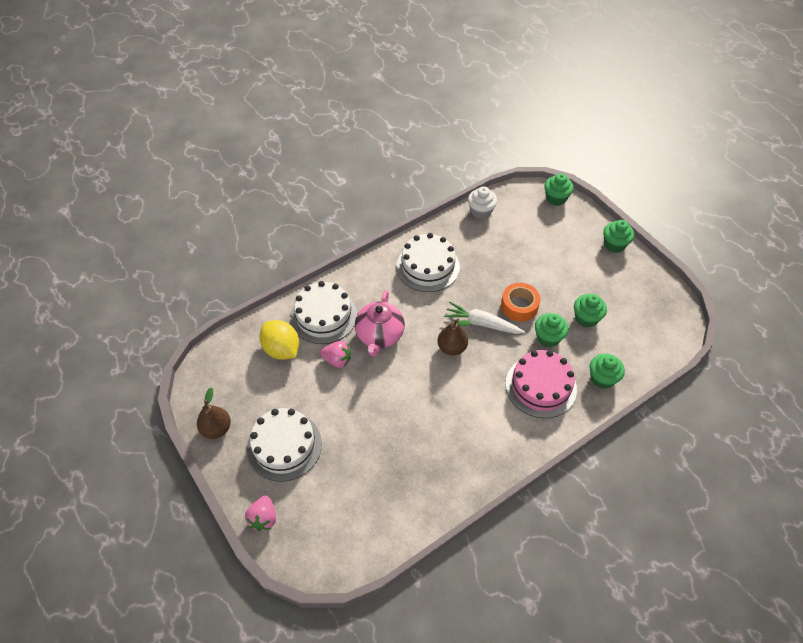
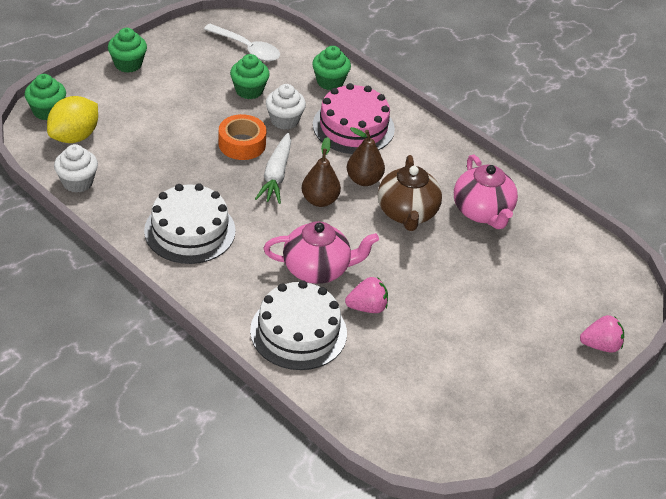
camera: 105 degrees left, 10 degrees down
brown pear [197,387,231,439] -> brown pear moved to [347,127,385,186]
white cake [247,408,322,482] -> none
yellow lemon [260,320,299,360] -> yellow lemon moved to [47,96,98,143]
pink strawberry [320,341,351,368] -> pink strawberry turned 75 degrees clockwise [345,277,388,313]
green cupcake [535,313,568,347] -> white cupcake [266,84,306,130]
none -> white spoon [204,24,280,61]
none -> brown teapot [378,155,442,231]
none -> pink teapot [454,155,518,229]

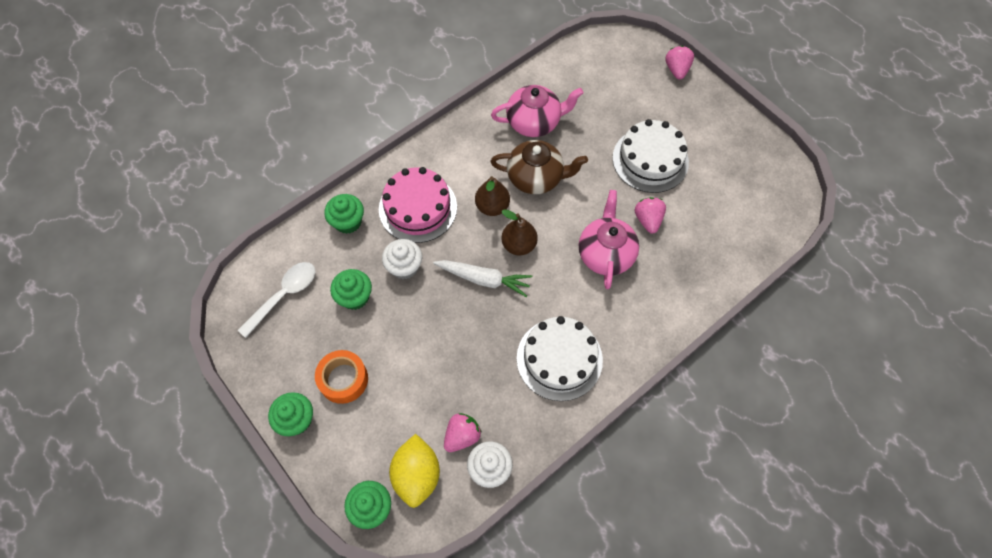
camera: 80 degrees left, 20 degrees up
yellow lemon [47,96,98,143] -> yellow lemon turned 45 degrees clockwise [389,434,440,508]
orange tape [218,114,266,160] -> orange tape moved to [315,350,368,404]
white cake [250,280,347,370] -> white cake moved to [612,119,689,193]
none -> pink strawberry [444,413,482,452]

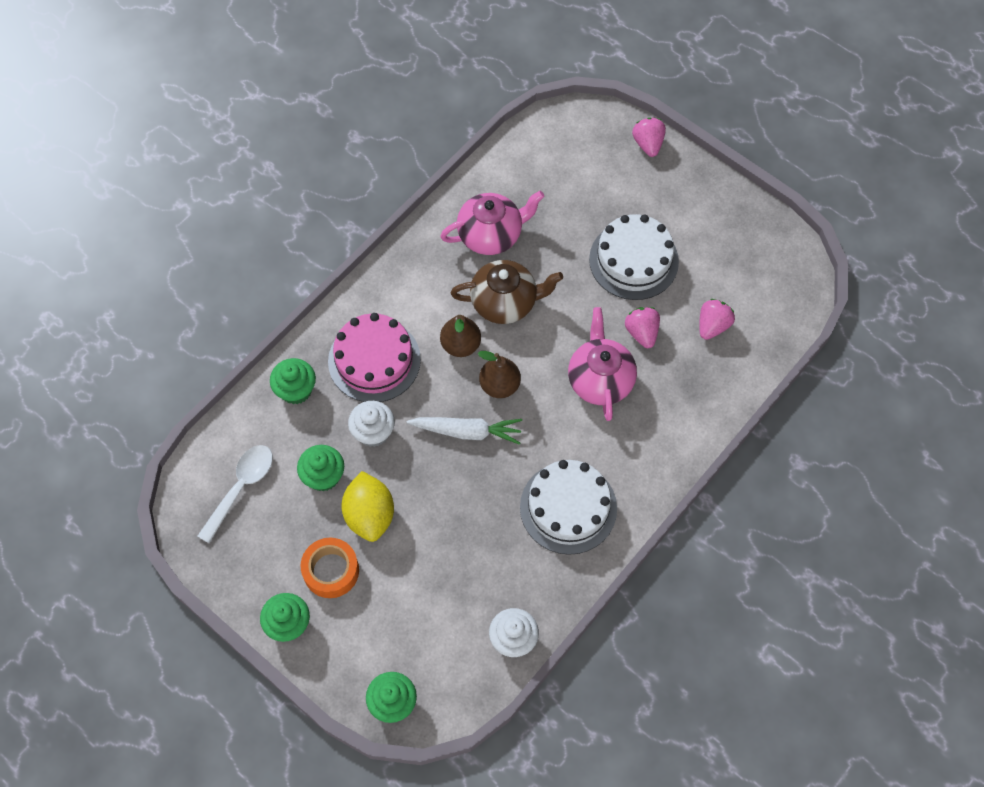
camera: 10 degrees left, 0 degrees up
yellow lemon [389,434,440,508] -> yellow lemon moved to [341,471,394,542]
pink strawberry [444,413,482,452] -> pink strawberry moved to [699,299,735,340]

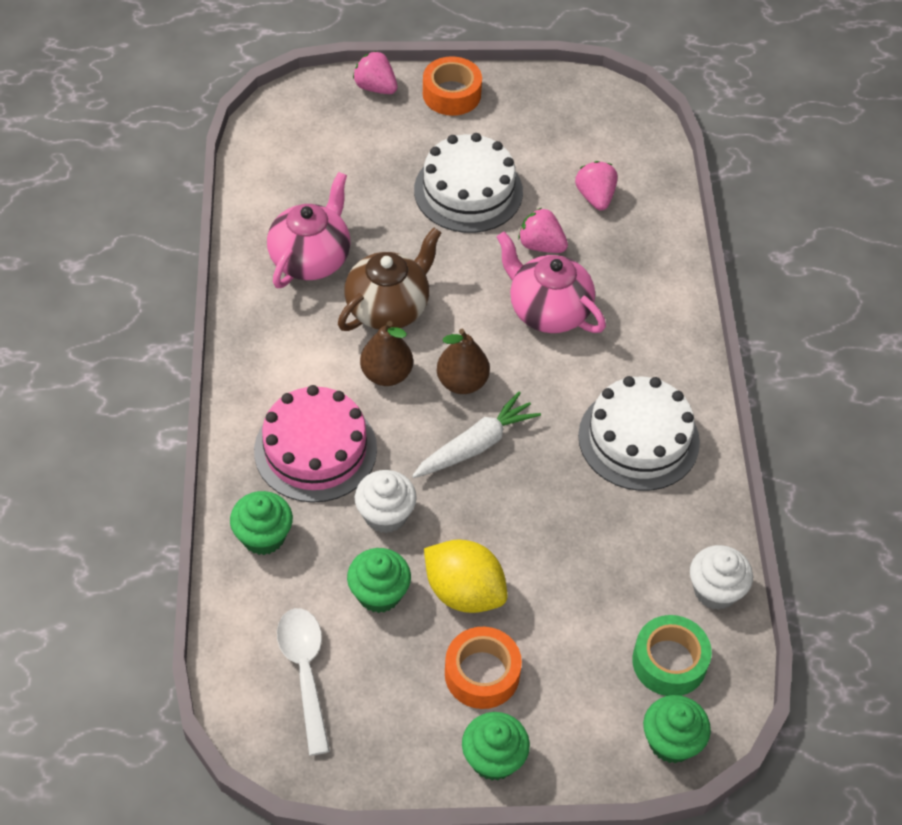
camera: 45 degrees left, 10 degrees down
none -> orange tape [423,56,482,116]
none -> green tape [632,615,712,696]

